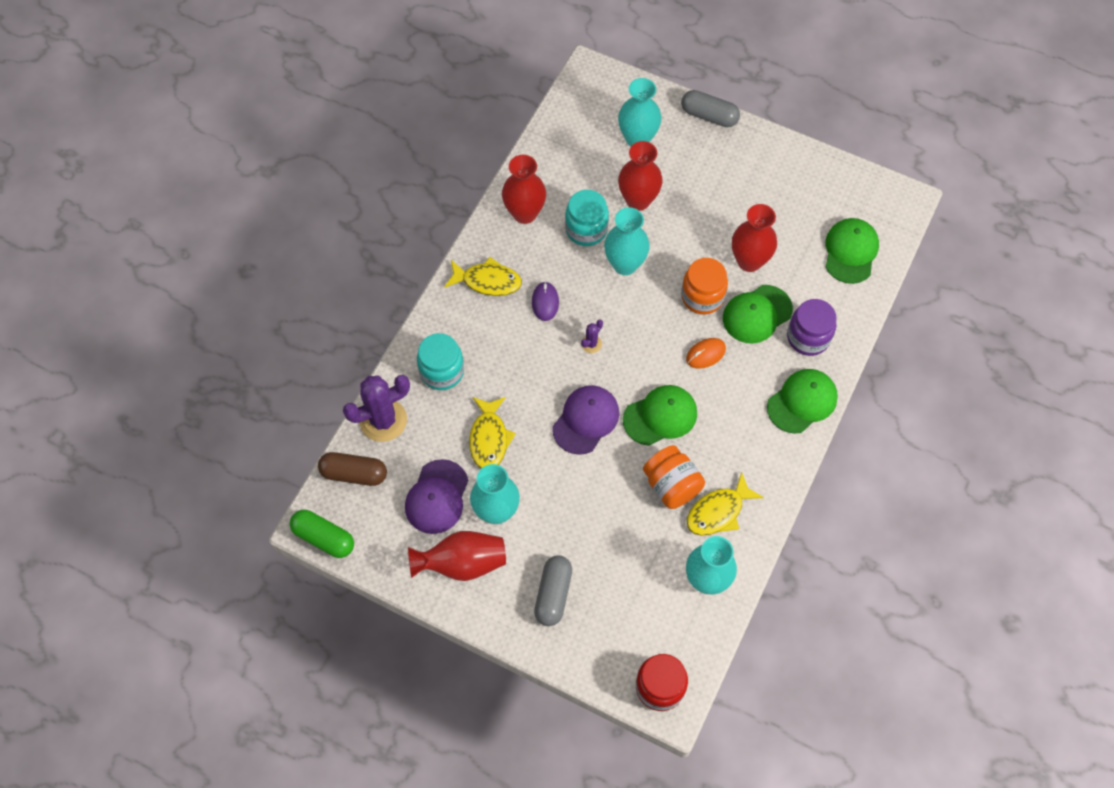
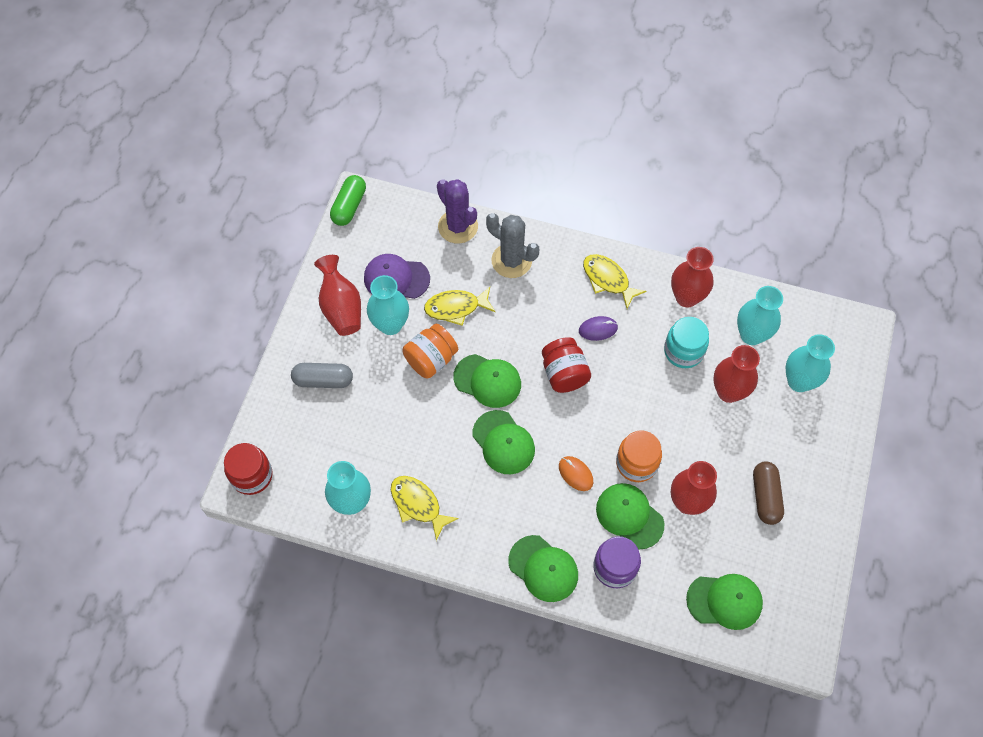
camera: 80 degrees right, 0 degrees up
brown capsule [318,452,387,486] -> brown capsule moved to [753,461,784,525]
turquoise jar [417,333,464,390] -> grey cactus [486,213,539,278]
yellow fish [444,257,522,296] -> yellow fish turned 135 degrees clockwise [583,254,647,309]
purple cap [552,385,619,455] -> green cap [453,354,521,408]
purple cactus [581,320,603,353] -> red jar [542,337,591,393]
turquoise vase [604,207,650,275] -> turquoise vase moved to [737,286,783,345]
orange jar [643,445,705,509] -> orange jar moved to [403,324,458,378]
grey capsule [681,90,740,127] -> none

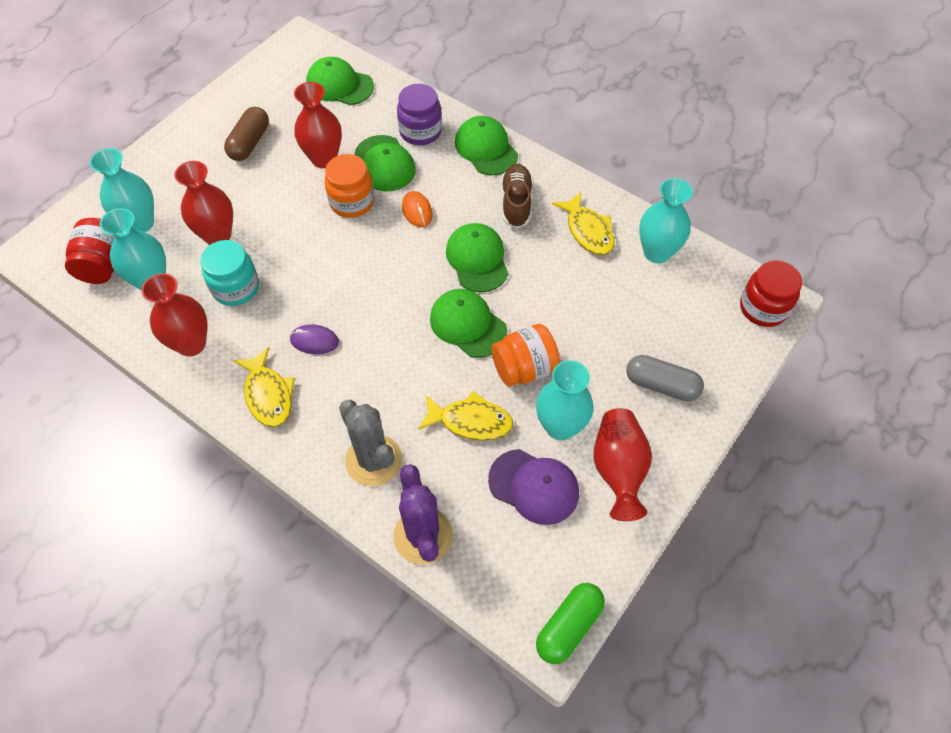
camera: 160 degrees left, 5 degrees down
red jar [542,337,591,393] -> red jar moved to [65,218,114,284]
none -> brown shoe [501,164,533,228]

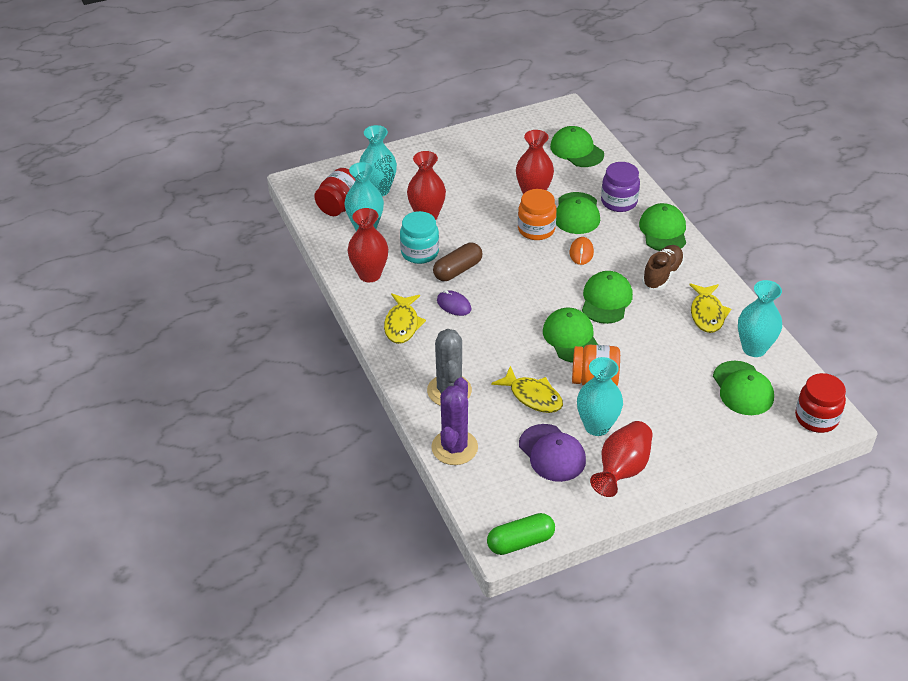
camera: 30 degrees right, 15 degrees down
brown capsule [224,107,269,161] -> brown capsule moved to [433,243,482,281]
grey capsule [626,355,704,401] -> none
none -> green cap [713,361,774,415]

